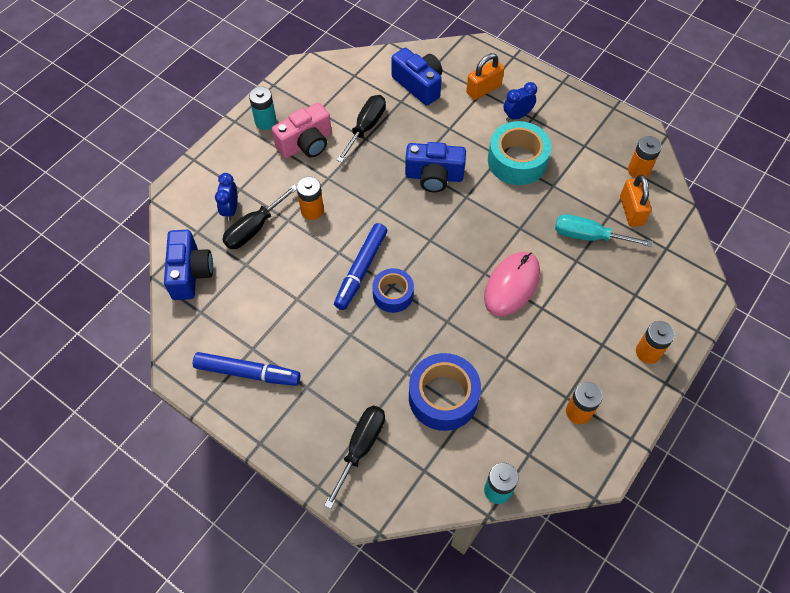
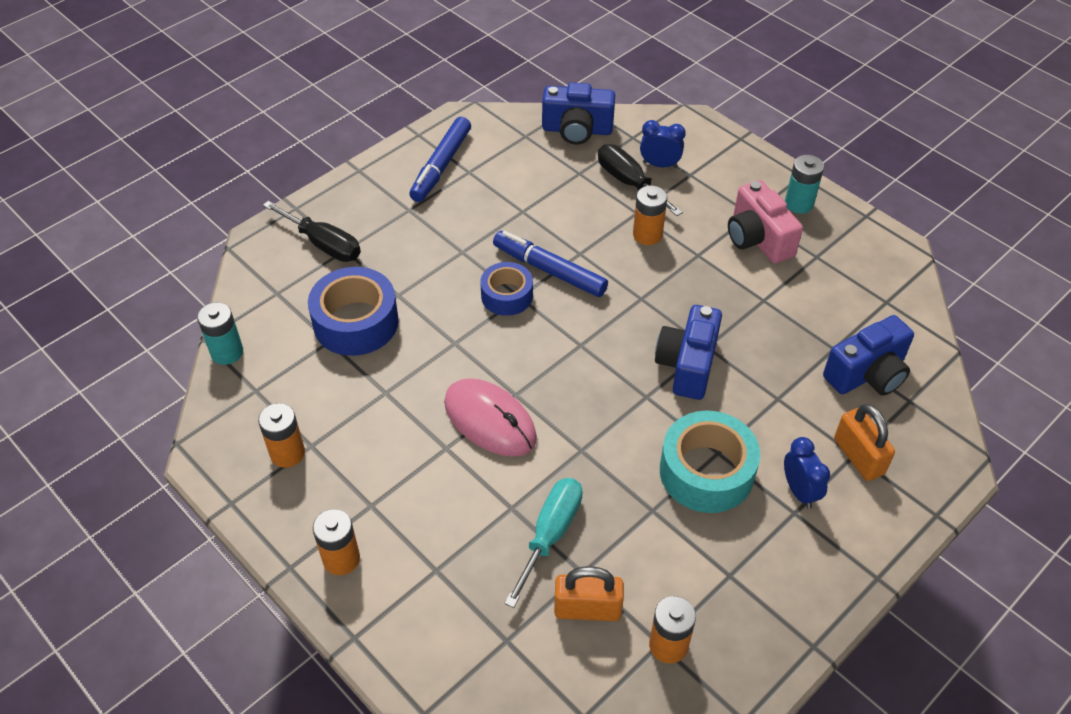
camera: 100 degrees right, 10 degrees down
black screwdriver [337,95,386,162] -> none

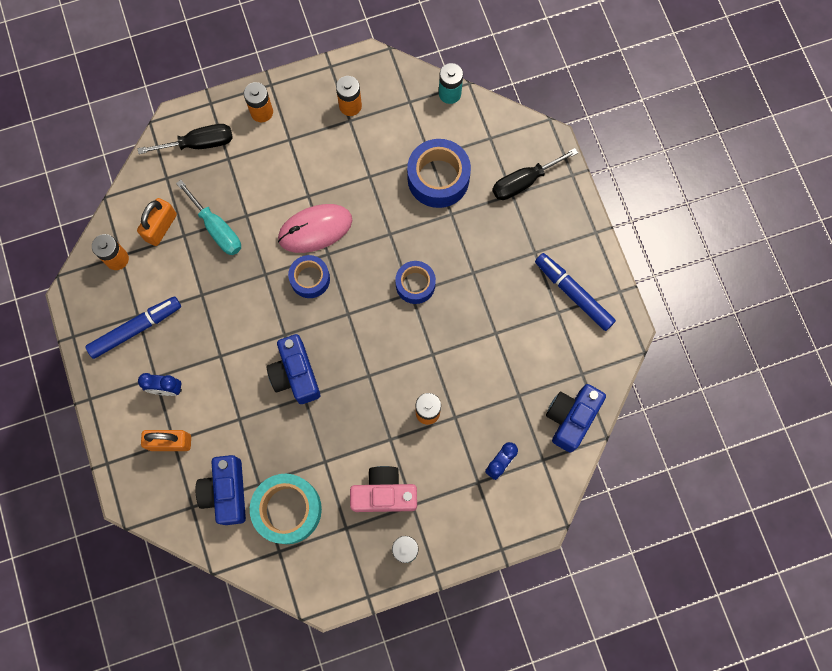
camera: 115 degrees right, 25 degrees up
blue marker [493,231,608,297] -> blue marker moved to [85,296,181,359]
black screwdriver [598,144,683,216] -> black screwdriver moved to [138,124,233,154]
blue camera [655,305,722,400] -> blue camera turned 150 degrees counterclockwise [267,334,320,404]
turquoise tape [660,411,760,513] -> turquoise tape moved to [250,474,322,544]
none -> blue tape [288,255,330,298]

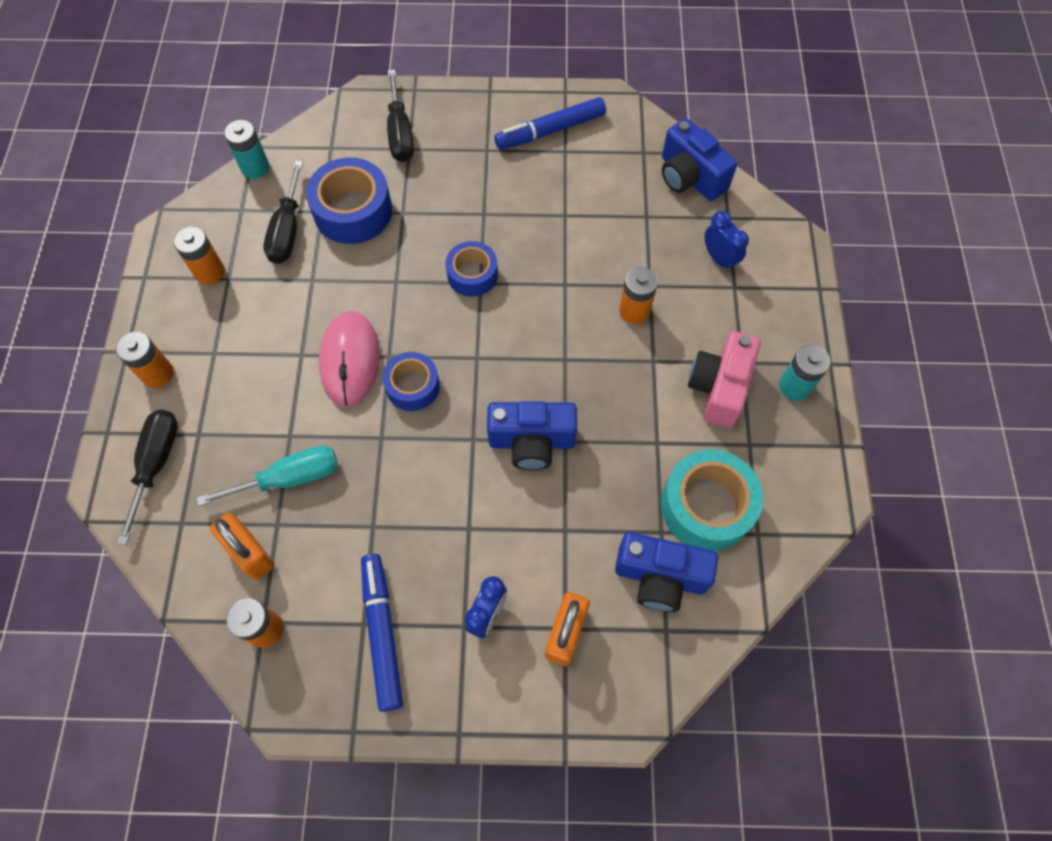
camera: 70 degrees left, 10 degrees down
none -> black screwdriver [264,160,303,264]

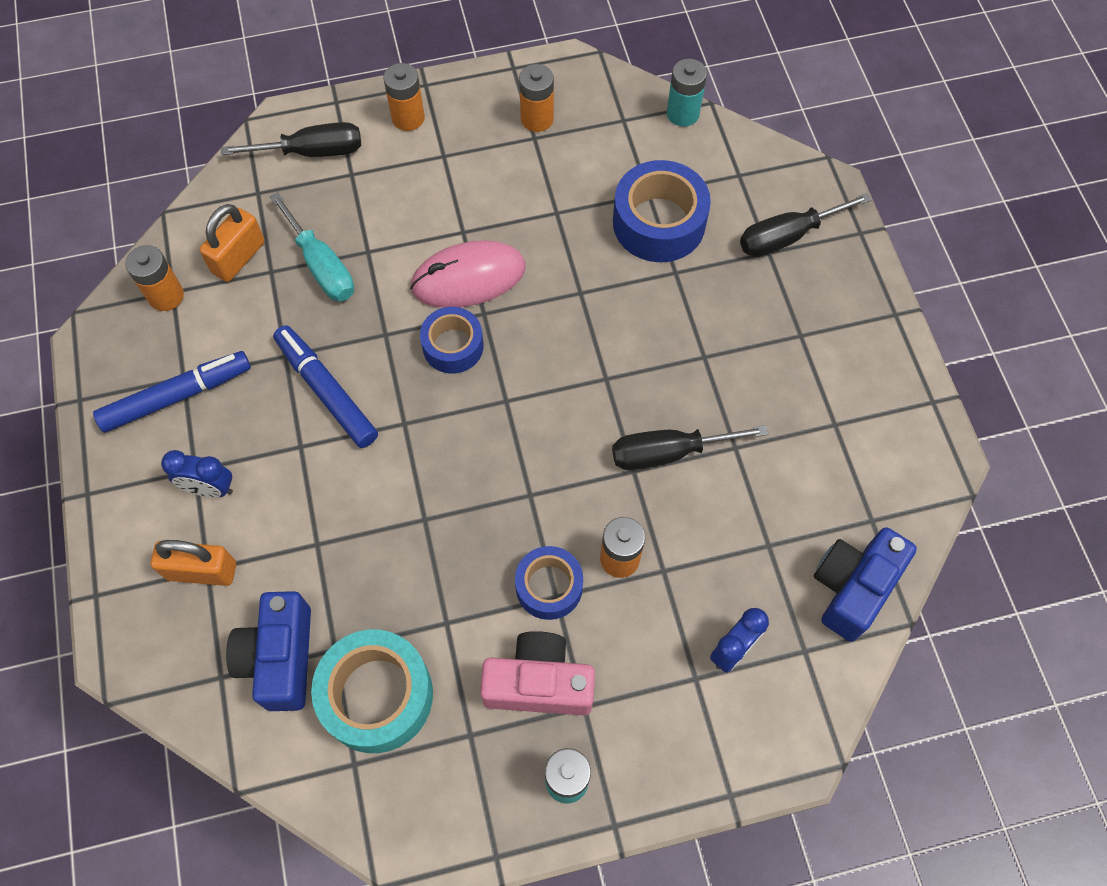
camera: 75 degrees right, 0 degrees up
black screwdriver [264,160,303,264] -> black screwdriver moved to [612,425,768,470]
blue tape [445,241,498,297] -> blue tape moved to [515,546,583,620]
blue camera [487,401,577,470] -> none
blue marker [494,97,606,150] -> blue marker moved to [273,325,378,448]

